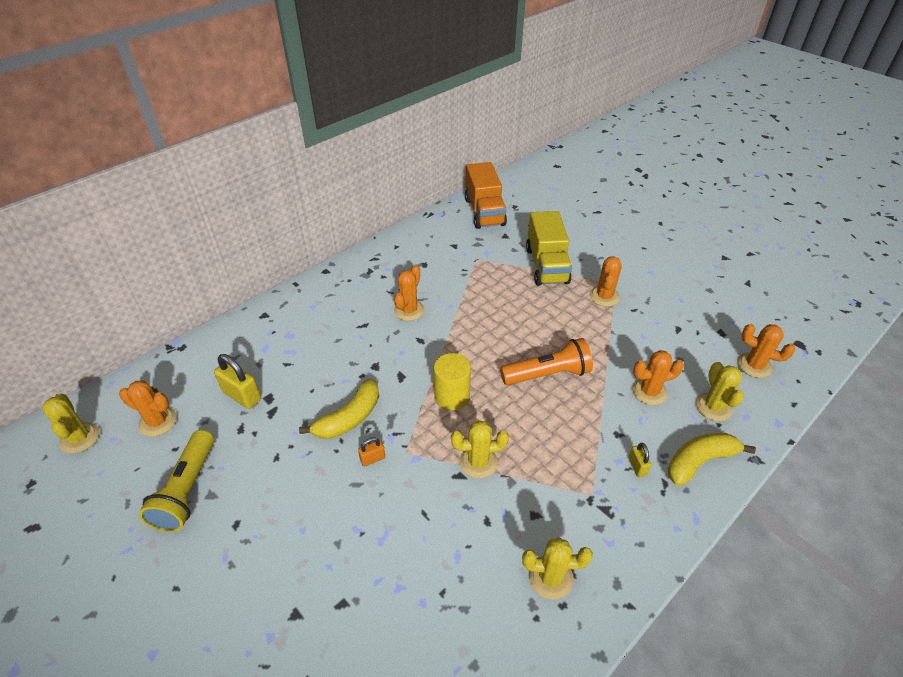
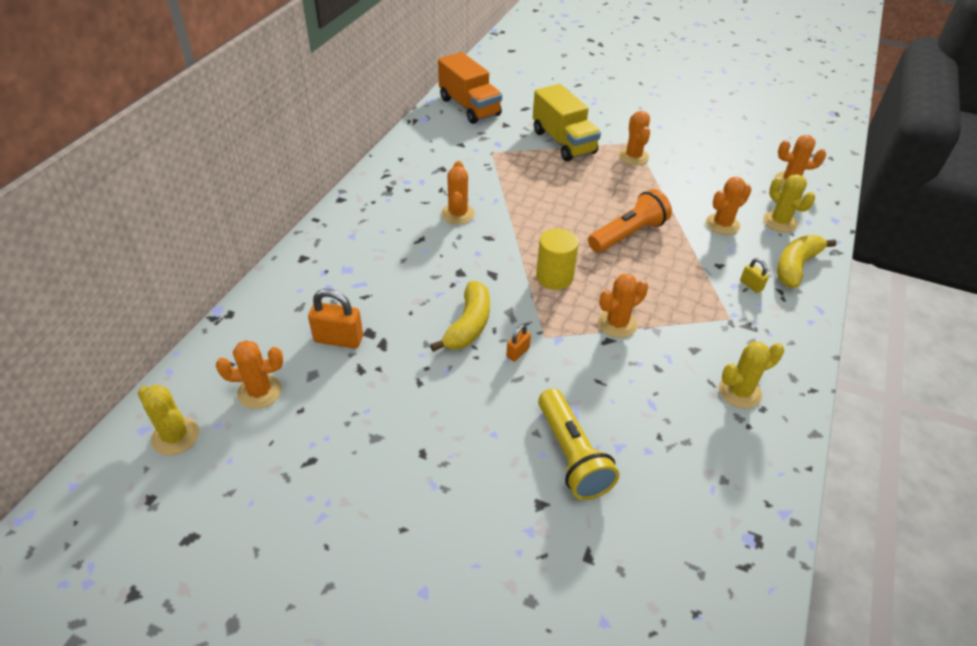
camera: 25 degrees left, 0 degrees up
yellow flashlight [139,430,214,532] -> yellow flashlight moved to [538,388,619,500]
yellow padlock [214,354,261,409] -> orange padlock [308,289,363,349]
yellow cactus [451,420,509,478] -> orange cactus [598,274,648,338]

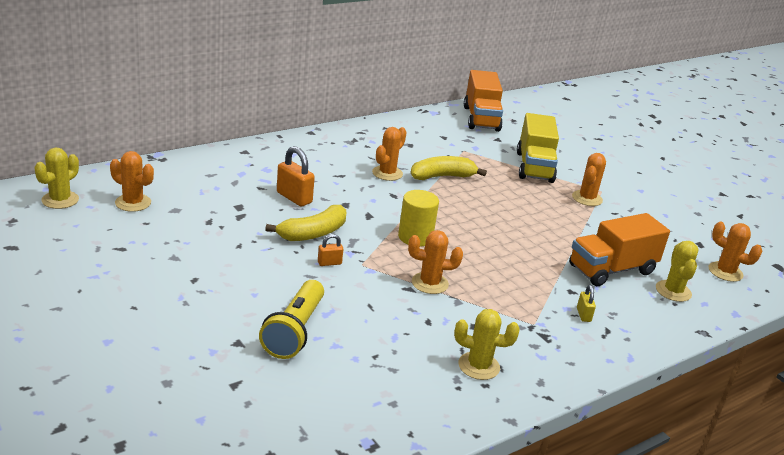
camera: 30 degrees right, 15 degrees down
yellow cactus [138,385,199,455] -> yellow cactus turned 45 degrees clockwise [34,147,79,209]
orange padlock [308,289,363,349] -> orange padlock moved to [277,146,315,207]
orange flashlight [588,189,672,253] -> none
orange cactus [706,177,751,235] -> orange truck [569,213,670,286]
yellow banana [777,235,837,288] -> yellow banana moved to [411,156,487,180]

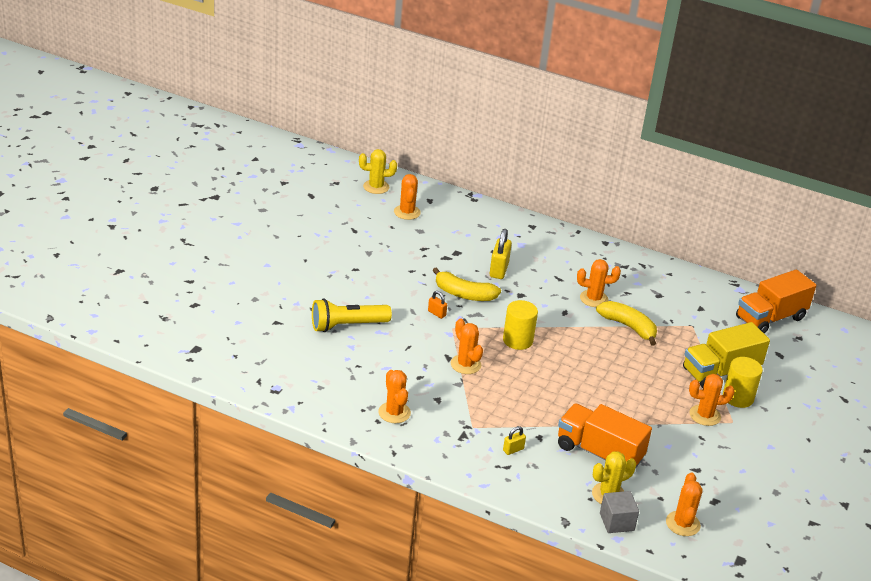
camera: 60 degrees right, 5 degrees up
orange padlock [277,146,315,207] -> yellow padlock [489,229,512,279]
yellow cactus [454,309,520,380] -> orange cactus [378,370,411,423]
none -> grey cube [600,491,639,533]
none -> yellow cylinder [723,357,763,408]

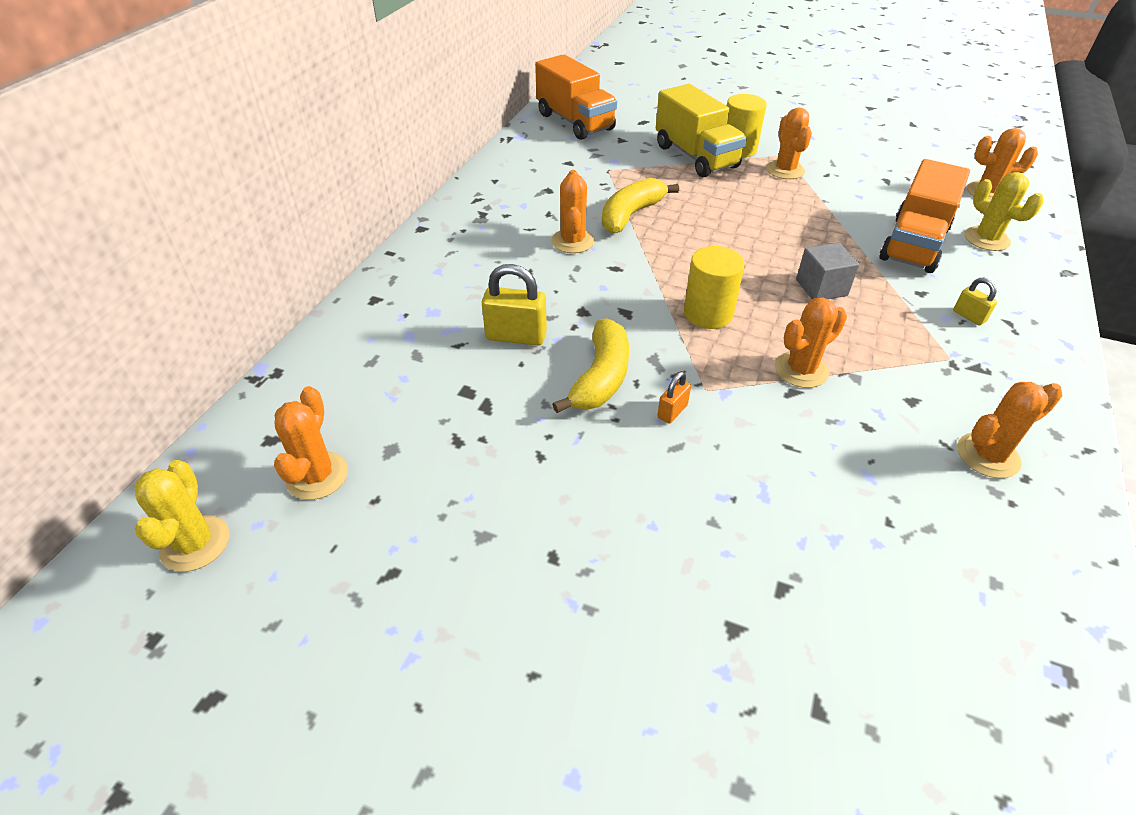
camera: 90 degrees left, 10 degrees up
yellow flashlight [312,298,392,332] -> none
orange cactus [394,174,421,220] -> orange cactus turned 75 degrees counterclockwise [274,386,348,500]
grey cube [600,491,639,533] -> grey cube moved to [796,243,859,299]

